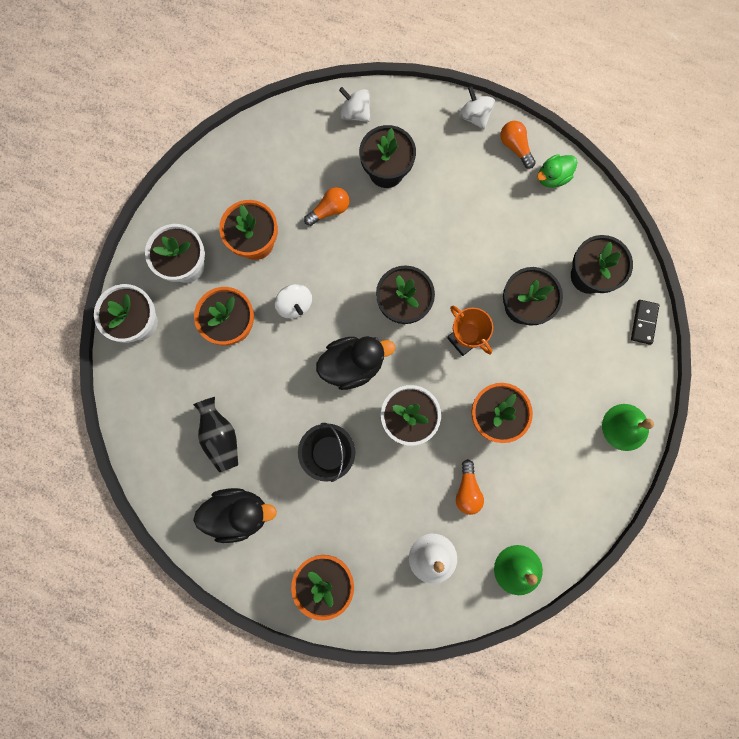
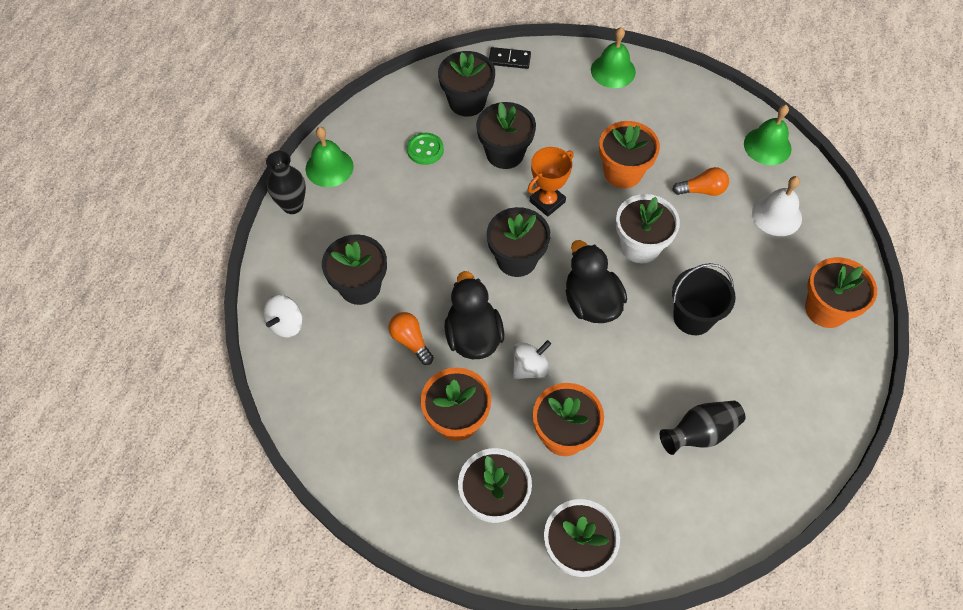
camera: 95 degrees left, 20 degrees down
black duck [193,488,277,543] -> black duck moved to [444,271,504,359]
white spinning top [459,86,495,129] -> black vase [266,151,306,214]
orange light bulb [500,121,536,169] -> green bell [305,127,354,187]
green duck [537,154,577,188] -> none
none -> green button [407,133,444,165]

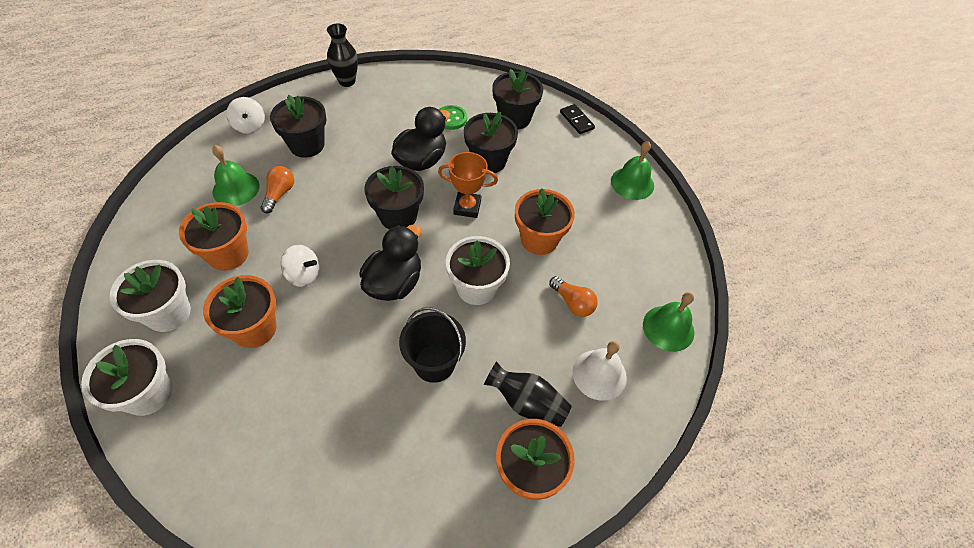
camera: 50 degrees right, 5 degrees down
white spinning top [264,295,303,338] -> white spinning top turned 105 degrees counterclockwise [226,97,265,134]
green bell [305,127,354,187] -> green bell moved to [212,145,260,206]
black duck [444,271,504,359] -> black duck moved to [391,107,450,171]
black vase [660,401,745,455] -> black vase moved to [484,361,572,427]

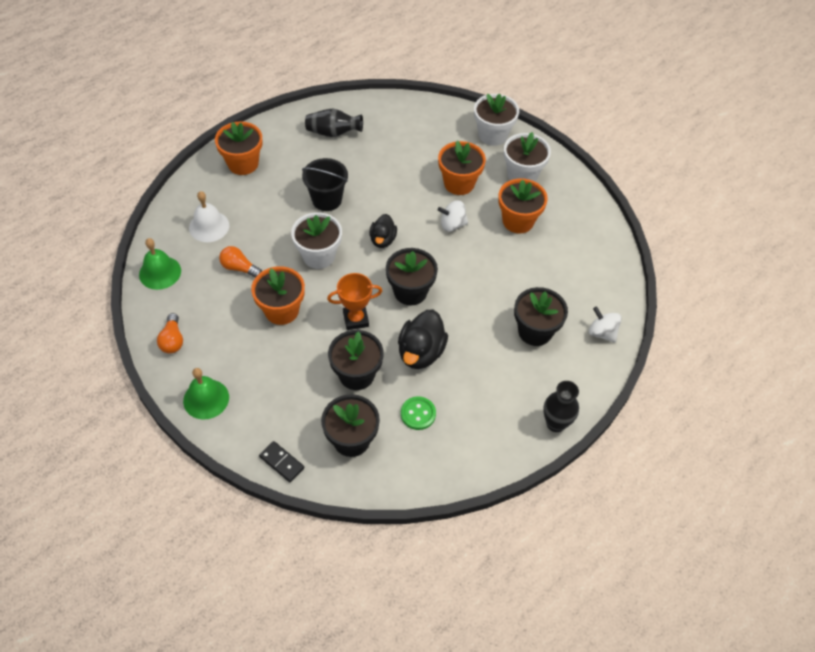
camera: 160 degrees right, 0 degrees up
green bell [212,145,260,206] -> none
orange light bulb [261,166,294,213] -> orange light bulb moved to [157,313,183,353]
black duck [359,224,421,301] -> black duck [369,214,397,248], size x0.63
black vase [484,361,572,427] -> black vase moved to [305,109,363,137]

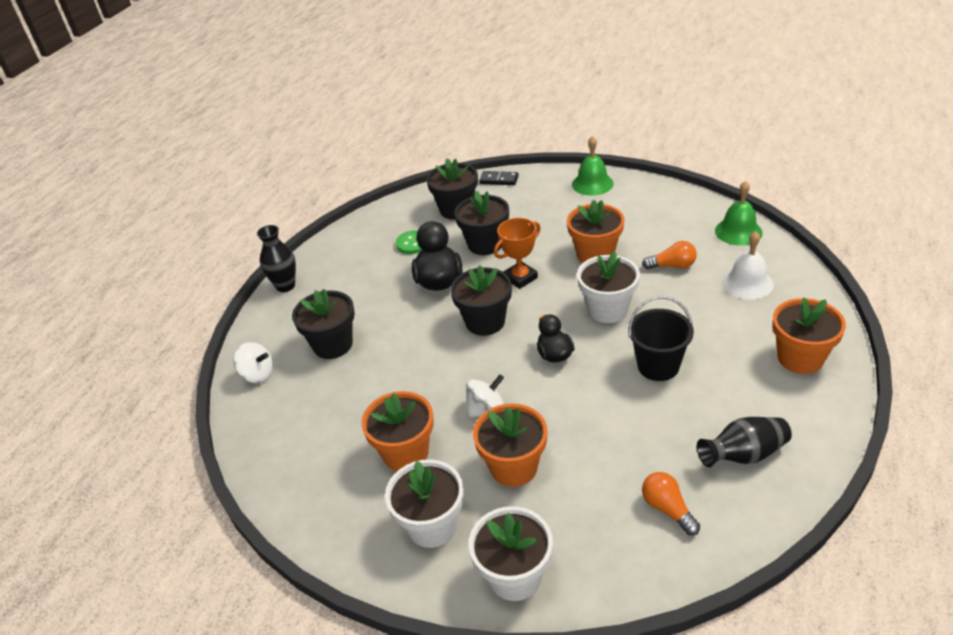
camera: 160 degrees right, 15 degrees down
orange light bulb [157,313,183,353] -> orange light bulb moved to [642,472,700,535]

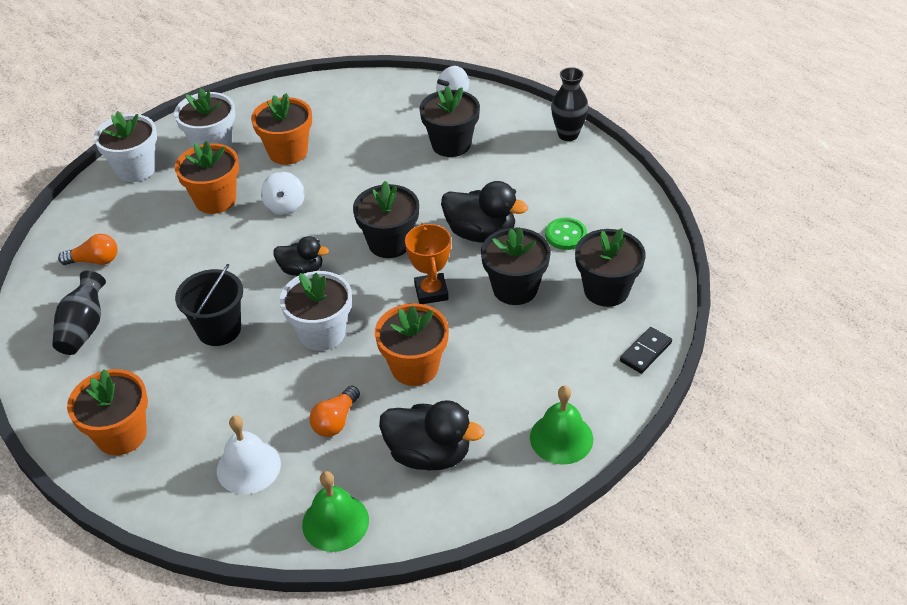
camera: 115 degrees right, 5 degrees up
none -> black duck [379,400,484,470]

